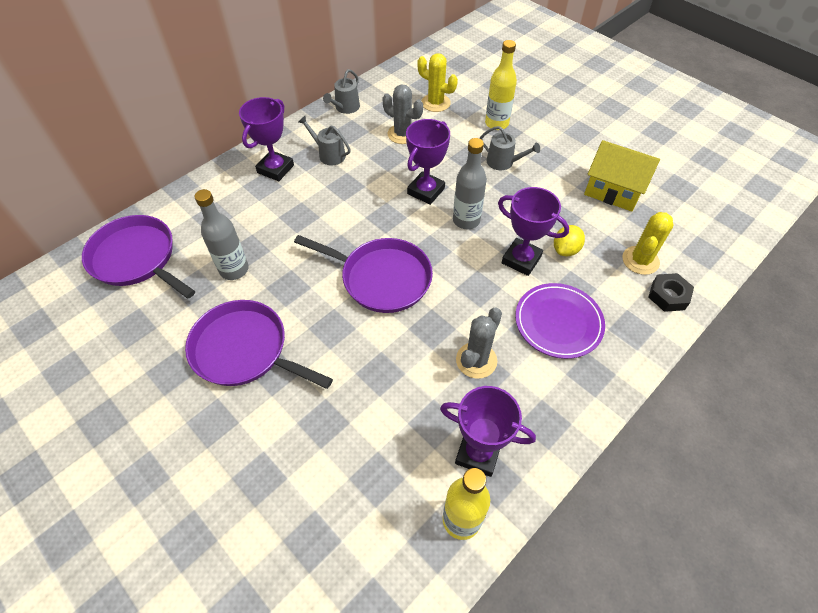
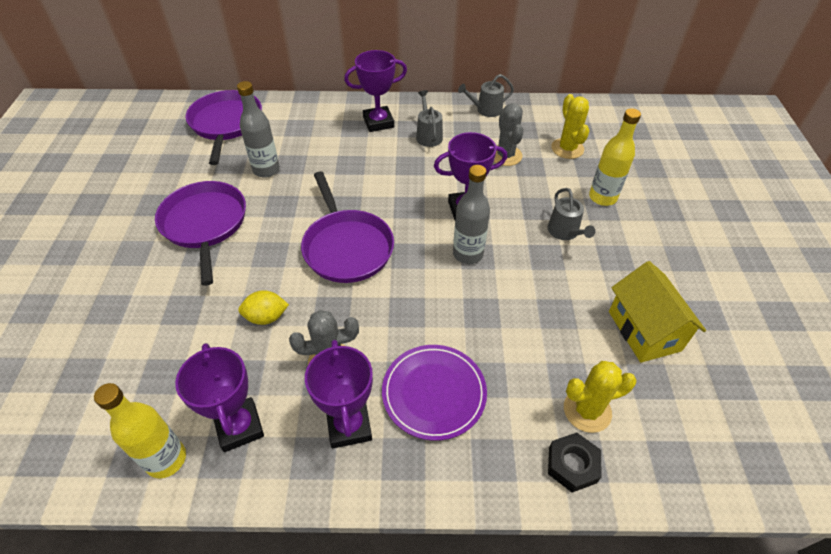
camera: 45 degrees right, 5 degrees down
purple trophy [498,187,569,276] -> purple trophy moved to [305,340,373,448]
yellow lemon [554,225,585,257] -> yellow lemon moved to [238,290,289,325]

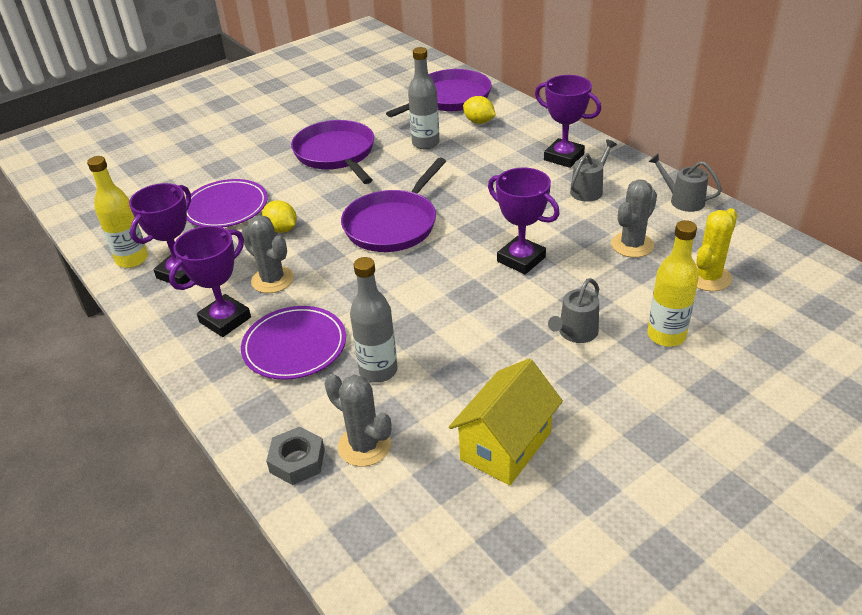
camera: 55 degrees right, 10 degrees down
purple pan [155,181,246,286] -> purple pan turned 60 degrees counterclockwise [291,120,374,184]
grey bottle [453,165,490,264] -> grey bottle moved to [350,257,398,383]
black nut [548,432,602,493] -> grey nut [266,427,325,485]
yellow cactus [564,361,637,433] -> grey cactus [325,374,391,466]
none -> purple plate [185,179,268,227]
none -> yellow lemon [463,96,496,124]

